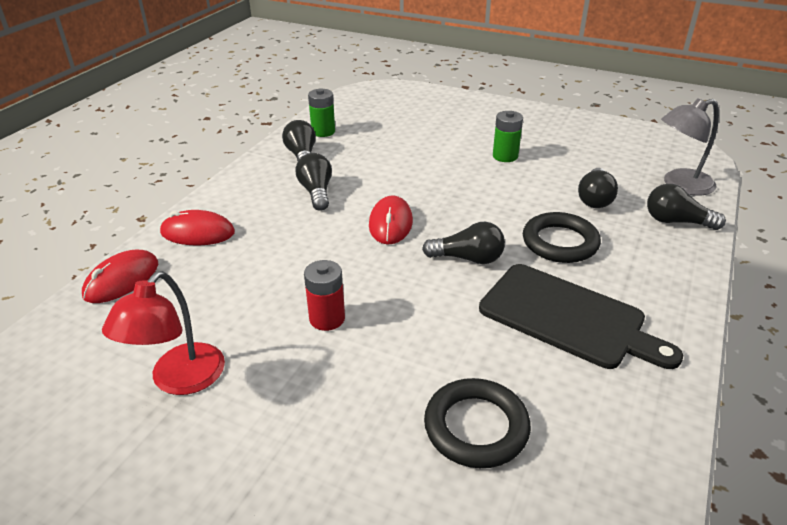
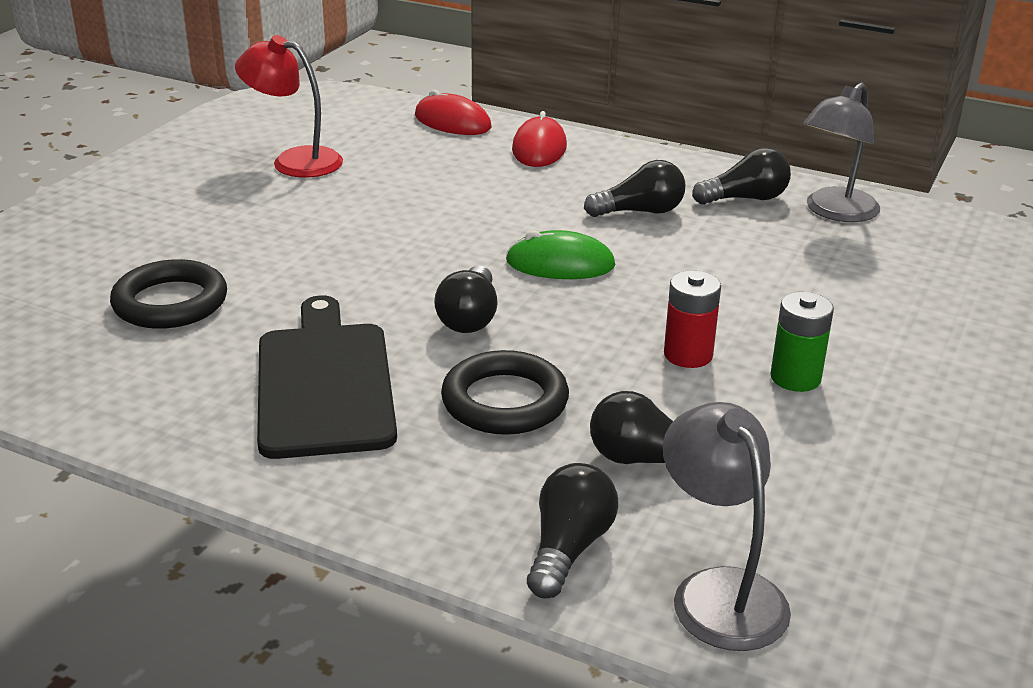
camera: 90 degrees right, 5 degrees down
red battery [304,260,345,331] -> red battery moved to [664,271,721,368]
green battery [308,88,335,137] -> grey lamp [803,83,880,222]
red mouse [369,196,413,244] -> green mouse [506,230,615,279]
black cutting board [479,264,683,369] -> black cutting board turned 135 degrees clockwise [257,295,397,459]

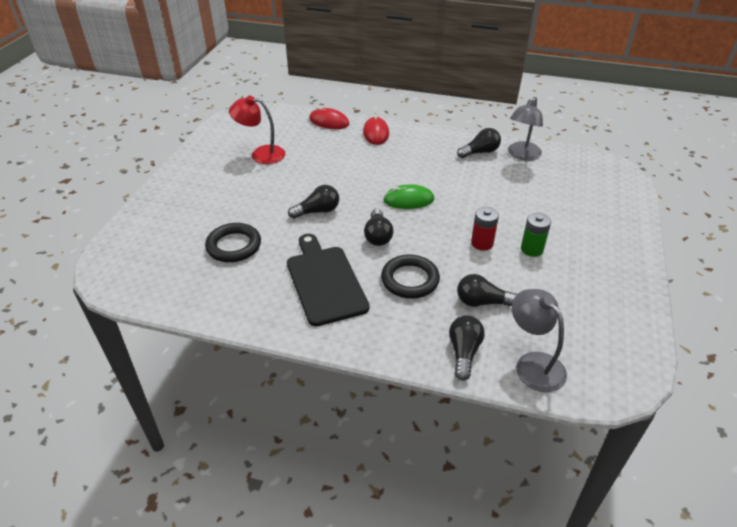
camera: 10 degrees left, 10 degrees up
black light bulb [584,160,685,217] -> black light bulb moved to [288,185,339,219]

